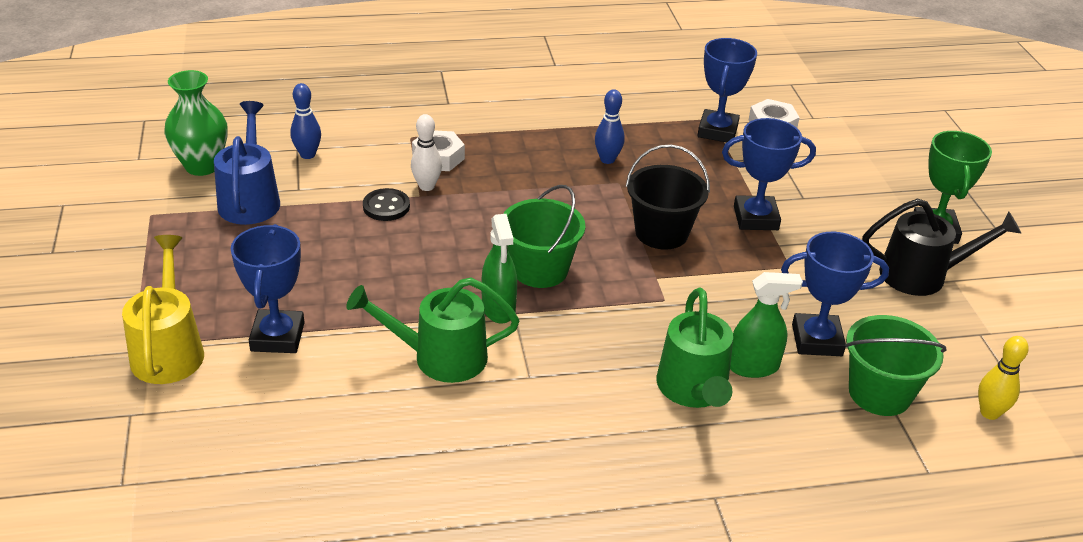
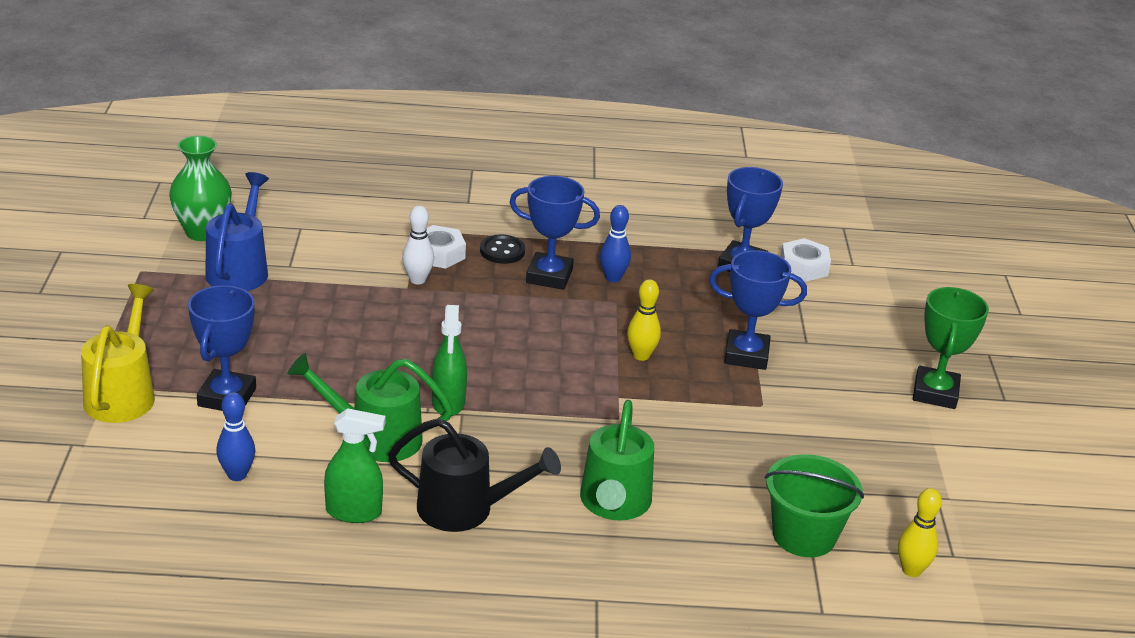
camera: 10 degrees right, 5 degrees down
blue bowling pin [290,83,321,159] -> blue bowling pin moved to [216,392,255,481]
black button [363,188,410,221] -> black button moved to [480,234,525,264]
green bucket [503,185,586,288] -> none
black bucket [626,144,710,249] -> yellow bowling pin [627,279,661,361]
green spray bottle [730,272,803,378] -> green spray bottle moved to [324,408,385,523]
blue trophy [781,232,889,356] -> blue trophy moved to [510,176,600,290]
black watering can [862,199,1021,296] -> black watering can moved to [388,418,561,532]

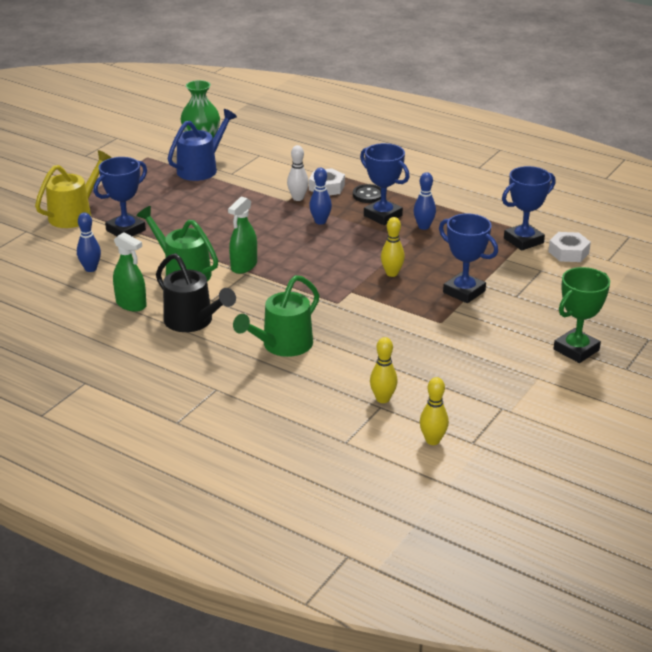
camera: 35 degrees right, 0 degrees up
green bucket [765,454,864,557] -> yellow bowling pin [370,337,398,403]
none -> blue bowling pin [309,168,332,225]

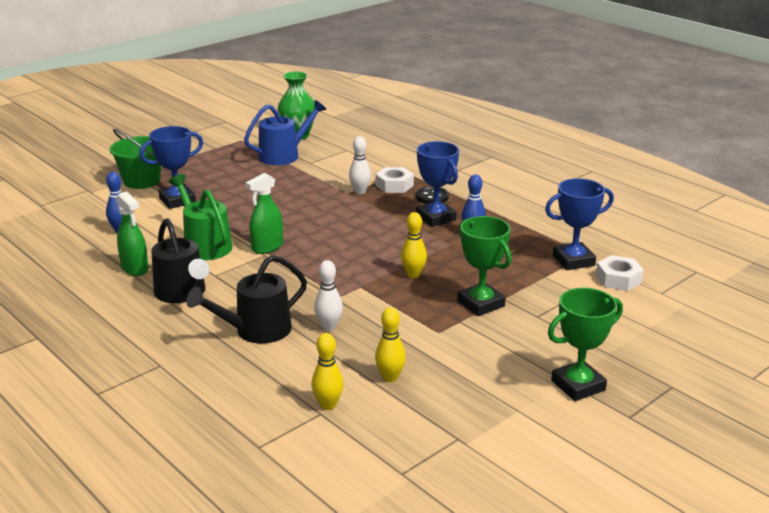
camera: 15 degrees right, 5 degrees down
yellow watering can [35,150,111,228] -> green bucket [110,129,161,189]
green watering can [233,275,320,357] -> black watering can [186,255,307,344]
blue bowling pin [309,168,332,225] -> none
yellow bowling pin [420,377,449,445] -> yellow bowling pin moved to [375,307,406,382]
blue trophy [439,213,498,303] -> green trophy [457,216,512,316]
none -> white bowling pin [314,260,343,331]

